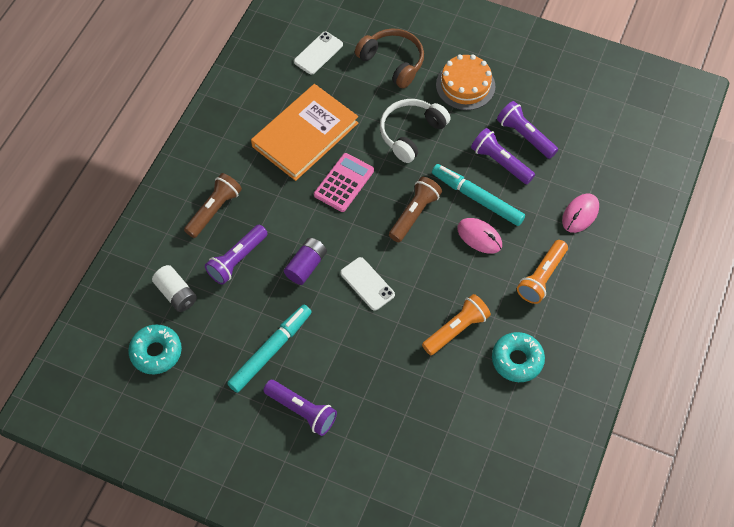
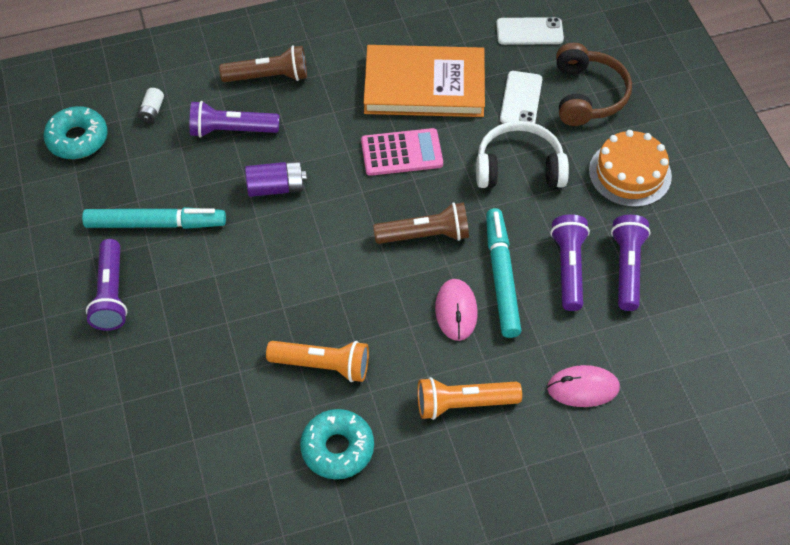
camera: 50 degrees right, 5 degrees down
white battery [152,265,197,312] -> white battery [138,88,164,123], size x0.61
white phone [340,257,395,311] -> white phone moved to [500,71,542,124]

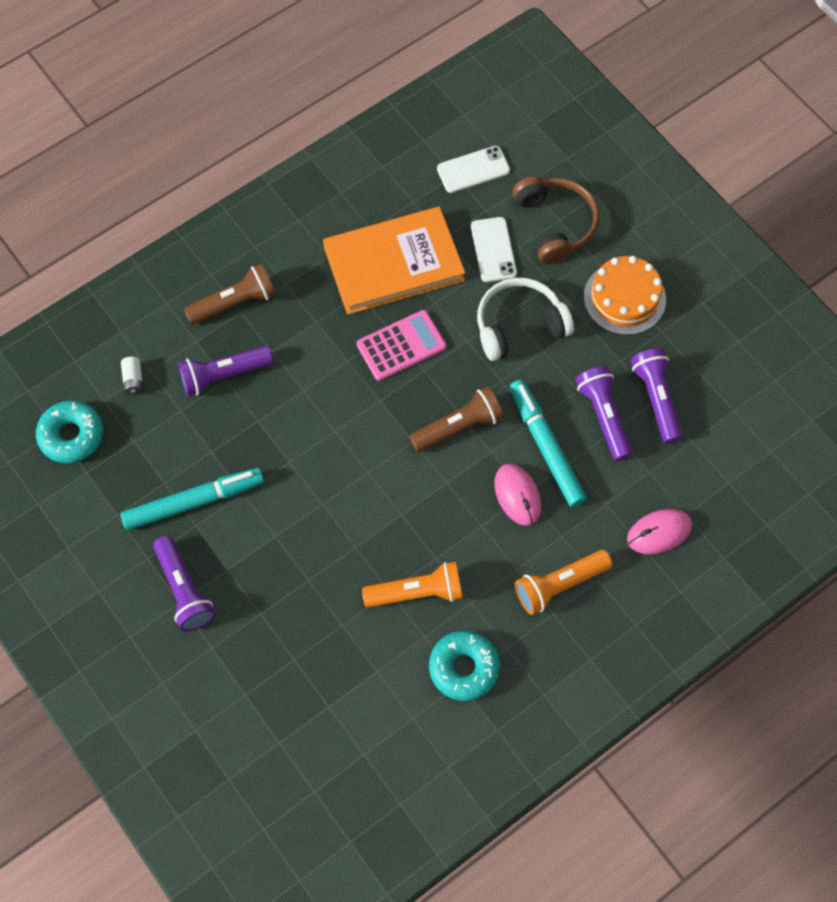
camera: 20 degrees left, 10 degrees up
purple battery [245,161,307,197] -> none

